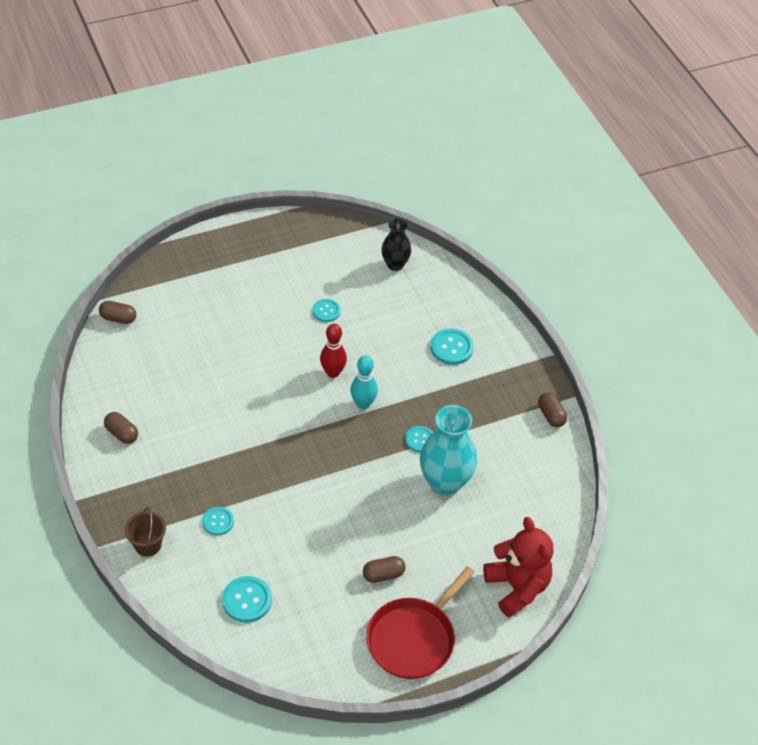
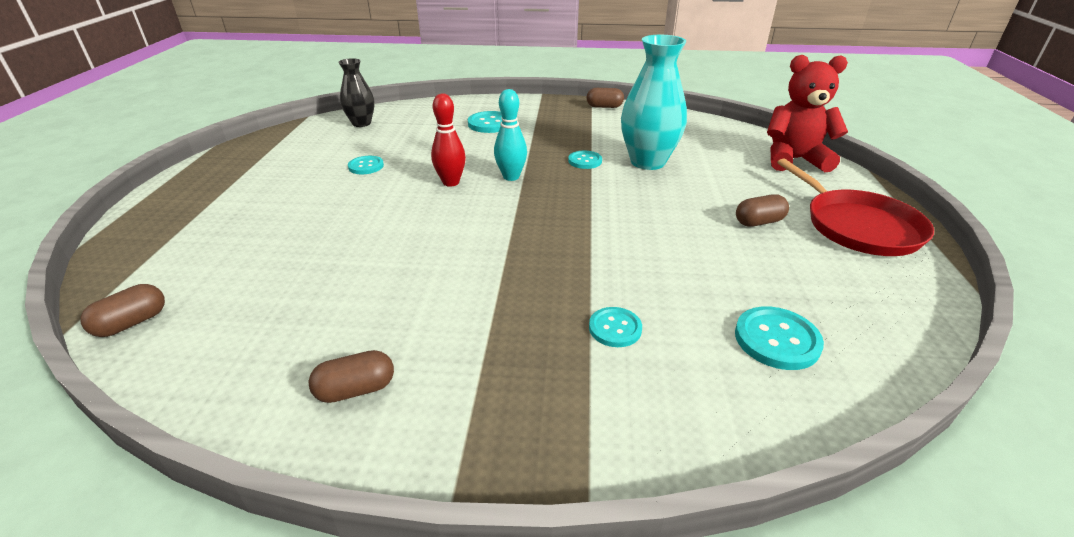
camera: 60 degrees left, 15 degrees down
brown bucket [125,507,166,557] -> none
brown capsule [363,556,406,583] -> brown capsule turned 60 degrees clockwise [736,194,789,227]

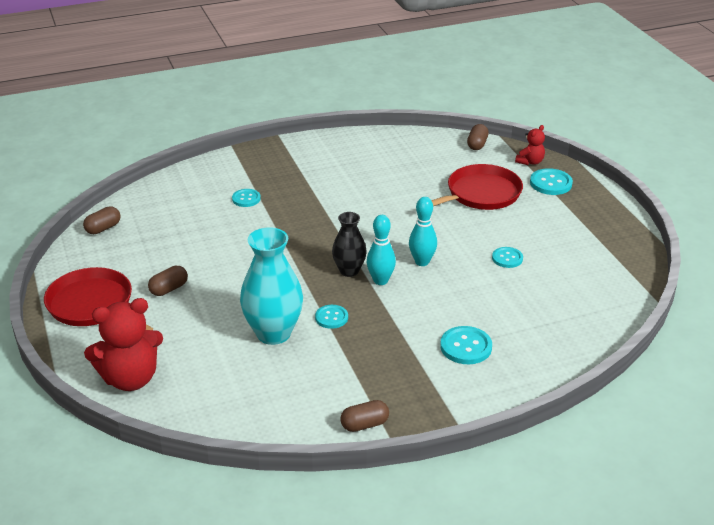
camera: 155 degrees right, 0 degrees up
brown capsule [309,350,394,403] -> brown capsule moved to [83,206,121,234]
black vase [338,58,375,127] -> black vase moved to [332,212,367,277]
red bowling pin [431,93,466,187] -> turquoise bowling pin [409,197,437,266]
turquoise button [735,306,824,370] -> turquoise button moved to [530,168,573,195]
none -> red pan [431,164,523,210]
none -> red teddy bear [515,125,545,165]

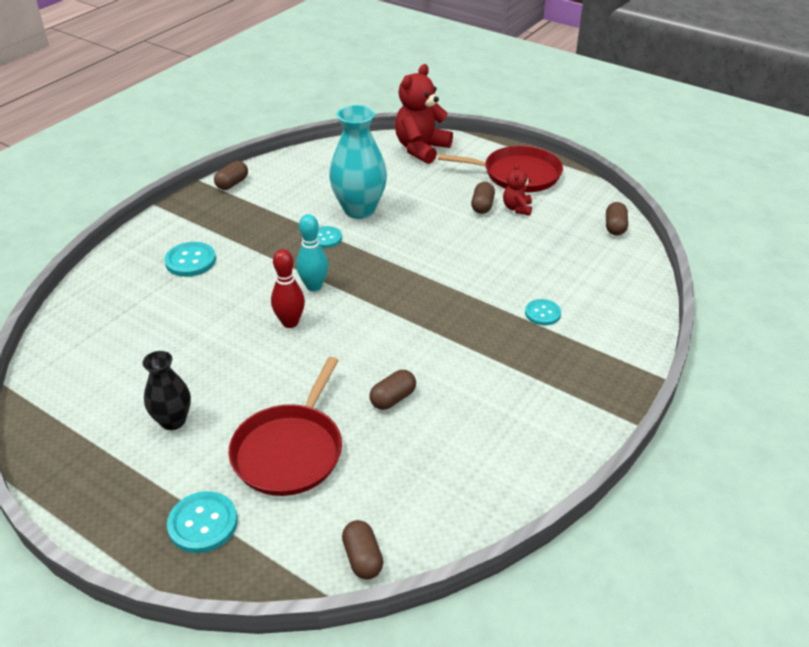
camera: 145 degrees right, 5 degrees up
black vase [332,212,367,277] -> black vase moved to [142,351,191,430]
turquoise bowling pin [409,197,437,266] -> red bowling pin [271,249,305,328]
turquoise button [492,247,523,268] -> none
red teddy bear [515,125,545,165] -> red teddy bear moved to [503,164,532,216]
none -> brown capsule [369,370,416,410]

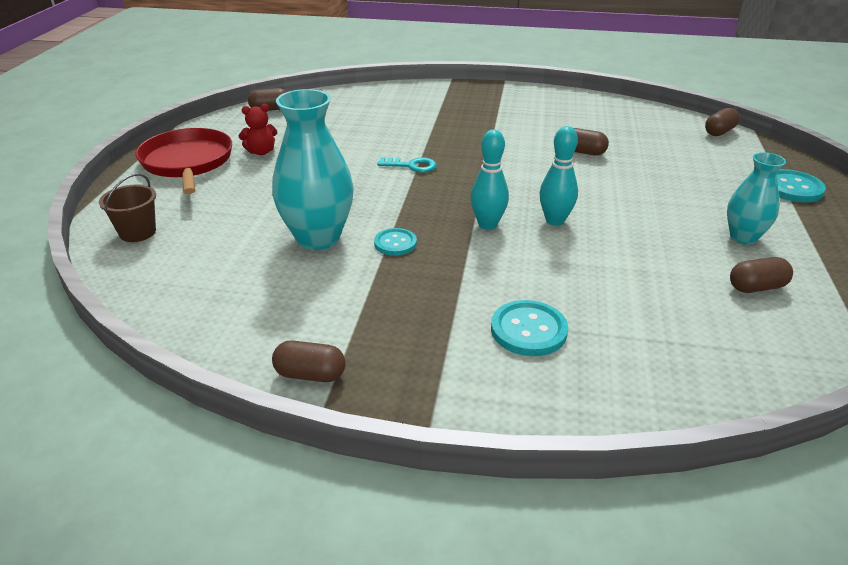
camera: 115 degrees left, 5 degrees down
black vase [142,351,191,430] -> turquoise vase [727,152,786,245]
red pan [228,357,342,496] -> none
red bowling pin [271,249,305,328] -> turquoise bowling pin [540,126,578,226]
red teddy bear [395,64,453,164] -> brown bucket [99,173,156,242]
brown capsule [471,182,495,214] -> brown capsule moved to [730,257,793,293]
turquoise button [525,299,561,325] -> none
none -> turquoise key [377,157,437,173]

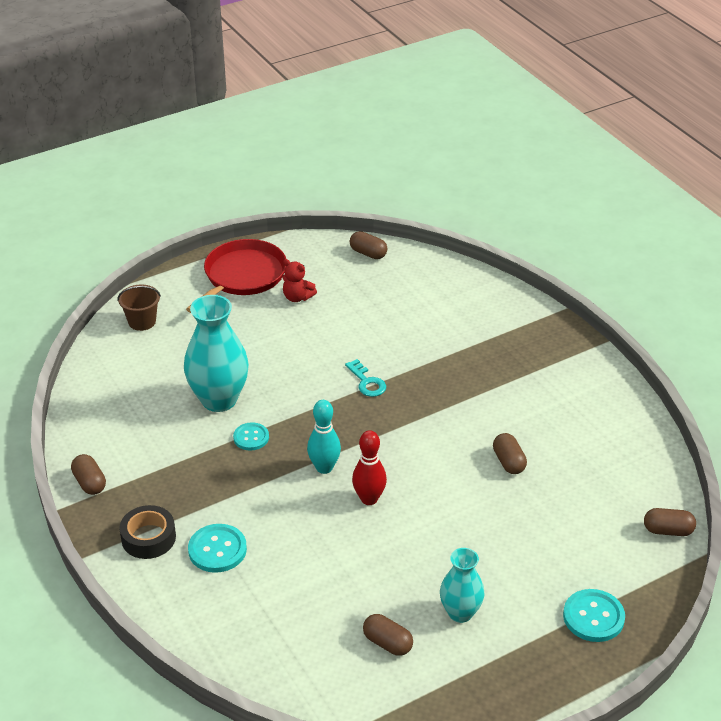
camera: 50 degrees right, 5 degrees up
turquoise bowling pin [540,126,578,226] -> red bowling pin [352,430,387,505]
none -> black tape [120,505,176,559]

